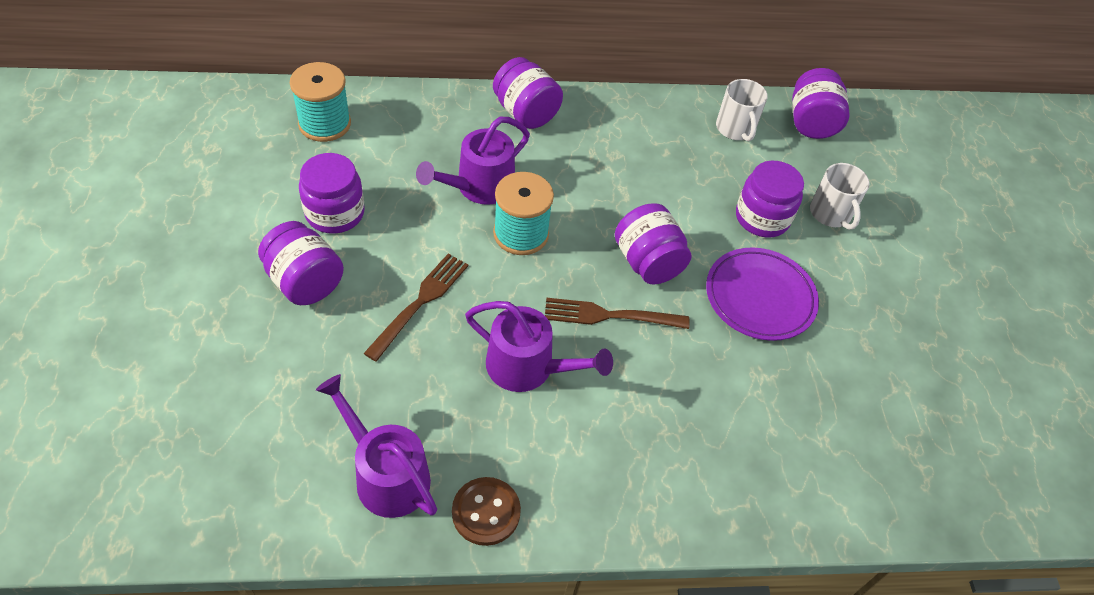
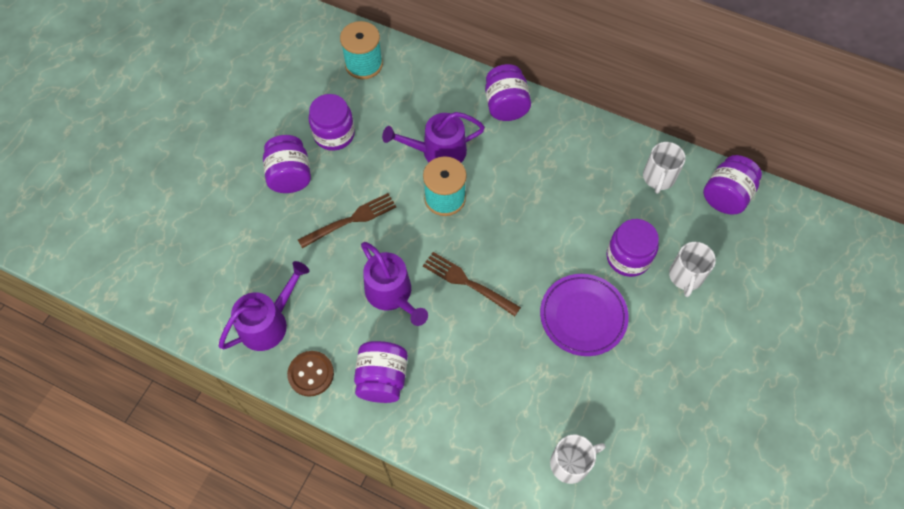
camera: 35 degrees right, 10 degrees up
purple watering can [316,374,437,518] -> purple watering can turned 60 degrees clockwise [219,261,309,351]
purple jar [615,203,691,285] -> purple jar moved to [354,341,408,403]
none -> white mug [550,434,606,484]

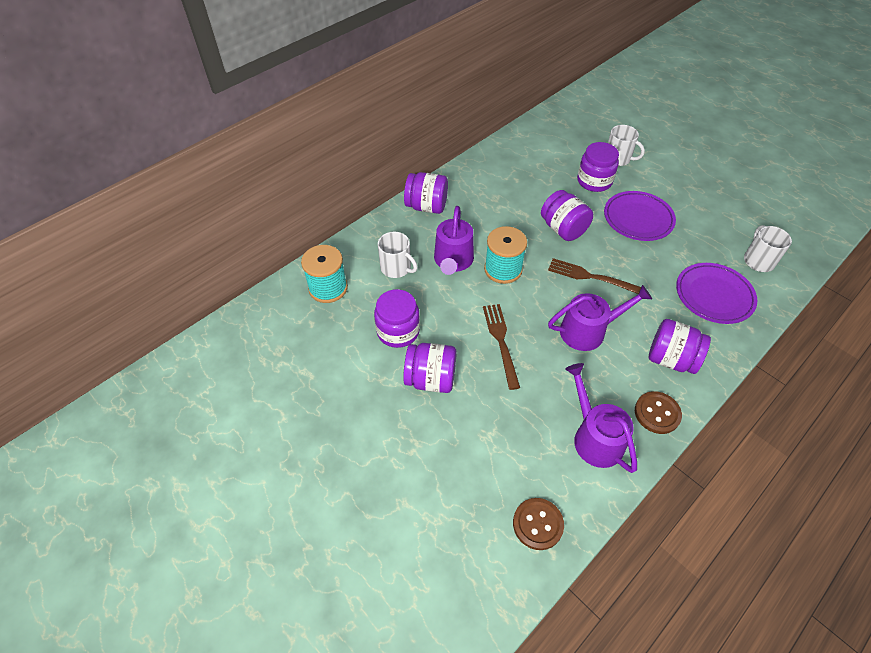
camera: 70 degrees left, 10 degrees down
brown fork [423,252,521,316] -> brown fork turned 60 degrees clockwise [548,258,641,294]
white mug [643,142,686,194] -> white mug moved to [378,232,417,278]
purple jar [703,155,762,215] -> purple jar moved to [541,190,593,241]
none -> brown button [513,498,564,550]
none -> purple plate [676,263,757,324]

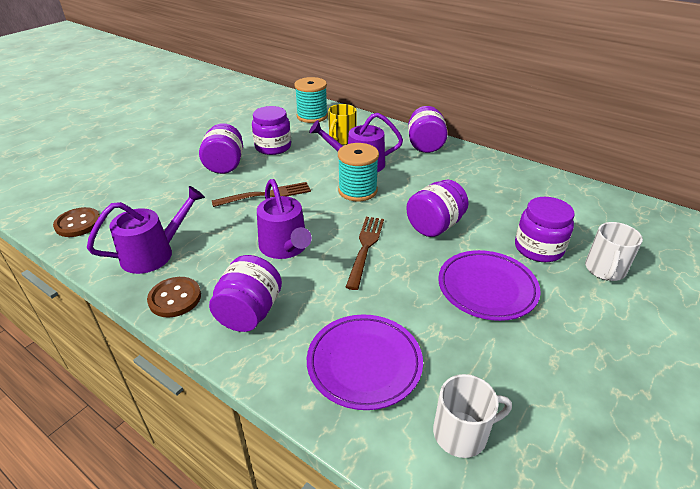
camera: 80 degrees right, 15 degrees down
white mug [378,232,417,278] -> yellow mug [328,104,357,145]

